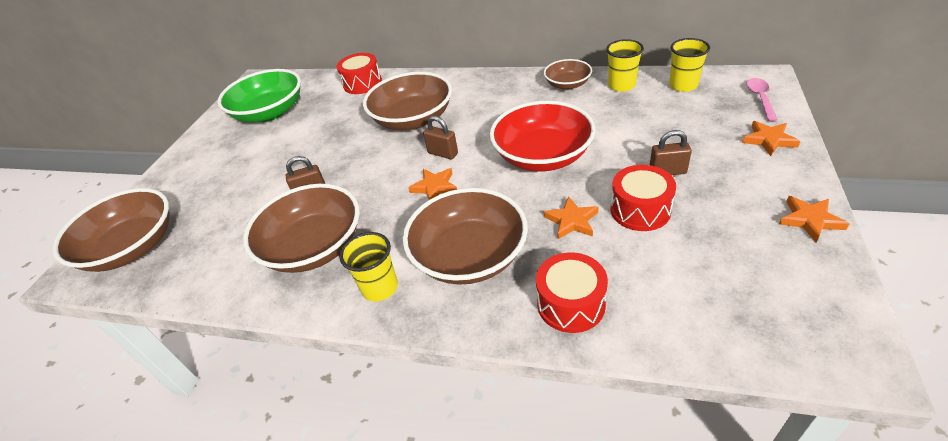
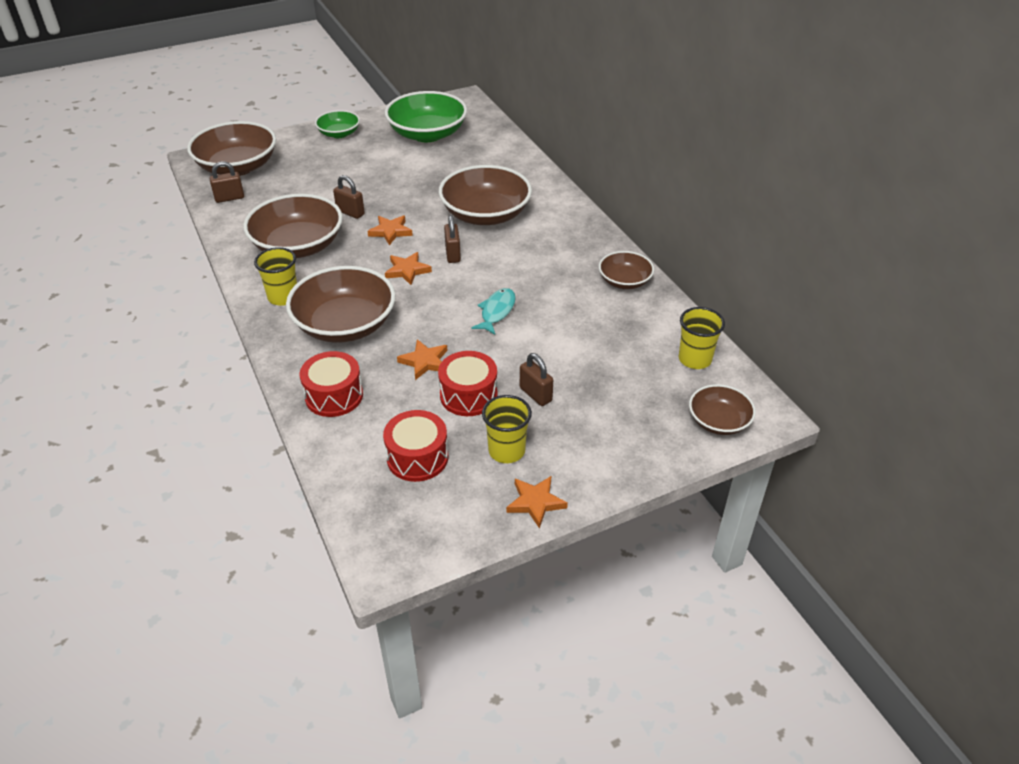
camera: 45 degrees right, 0 degrees up
red drum [337,53,382,94] -> red drum moved to [383,410,448,482]
red bowl [490,101,596,172] -> turquoise fish [471,288,516,335]
yellow cup [606,39,644,92] -> yellow cup moved to [482,395,532,463]
orange star [742,121,801,156] -> orange star moved to [367,215,413,245]
pink spoon [746,78,778,121] -> brown bowl [689,384,756,435]
none -> brown padlock [210,161,244,203]
none -> green bowl [315,110,360,138]

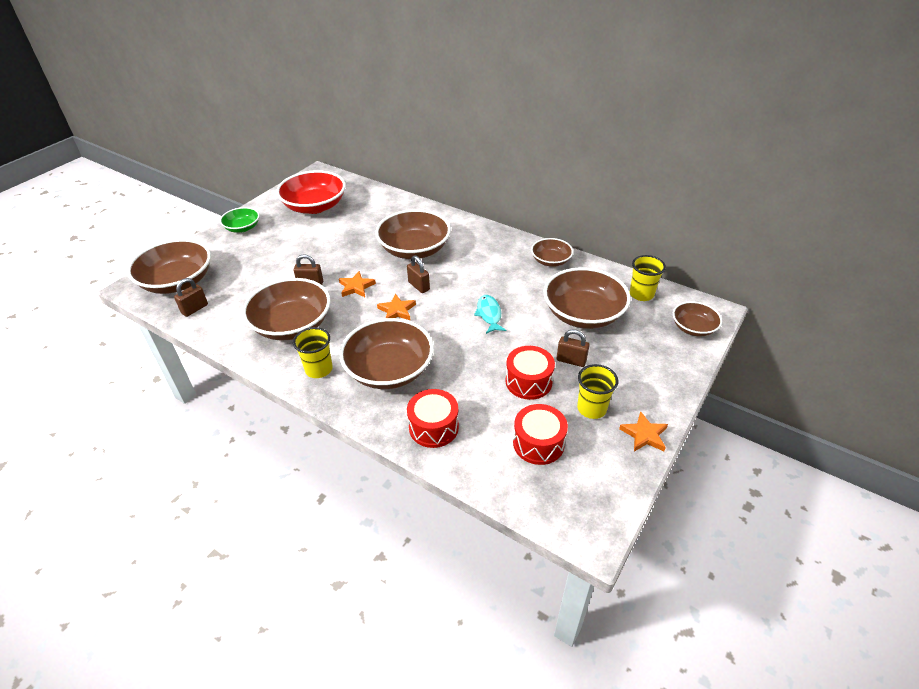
camera: 30 degrees left, 0 degrees up
green bowl [385,91,467,142] -> red bowl [276,170,346,214]
orange star [397,339,447,380] -> none
none -> brown bowl [544,267,631,329]

